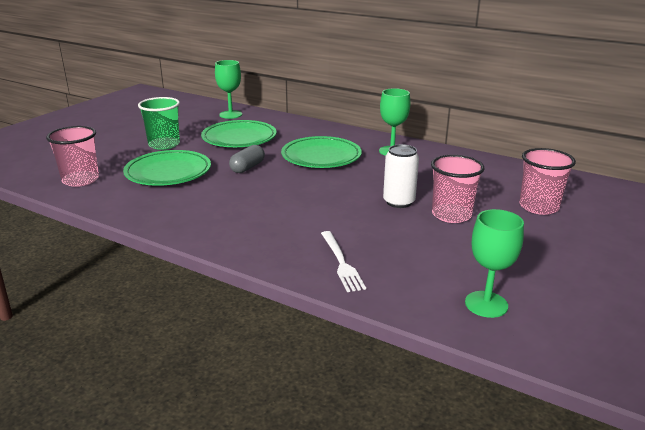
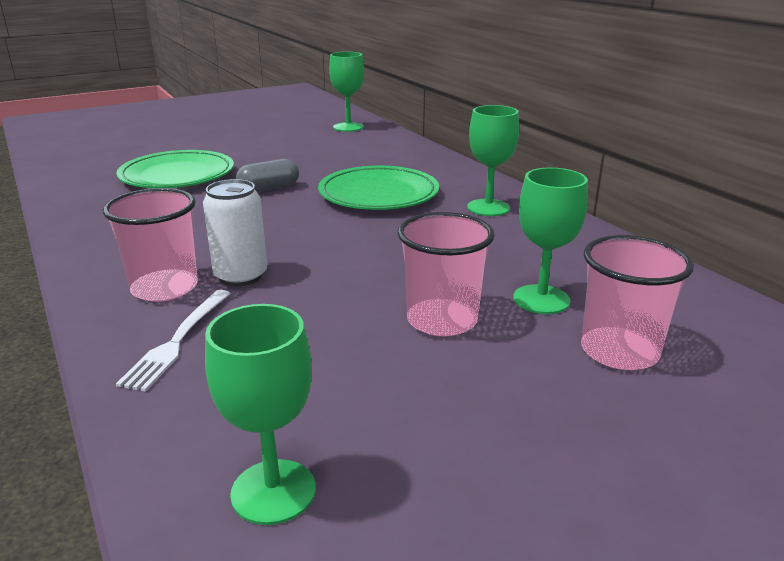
camera: 30 degrees right, 0 degrees up
pink cup [46,126,99,187] -> pink cup moved to [103,188,198,302]
green cup [138,97,180,150] -> none
green plate [201,120,277,147] -> none
white can [383,144,419,208] -> white can moved to [203,179,267,286]
none -> green goblet [513,168,588,314]

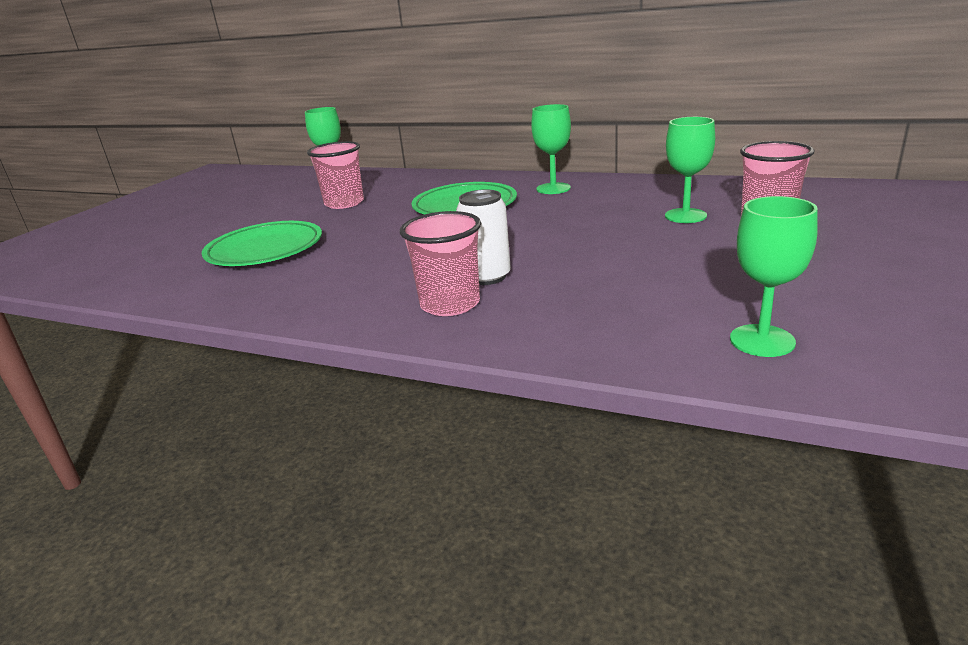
camera: 35 degrees left, 0 degrees up
white fork [116,290,231,392] -> none
grey capsule [236,159,299,192] -> none
pink cup [397,212,495,336] -> pink cup moved to [307,141,364,209]

